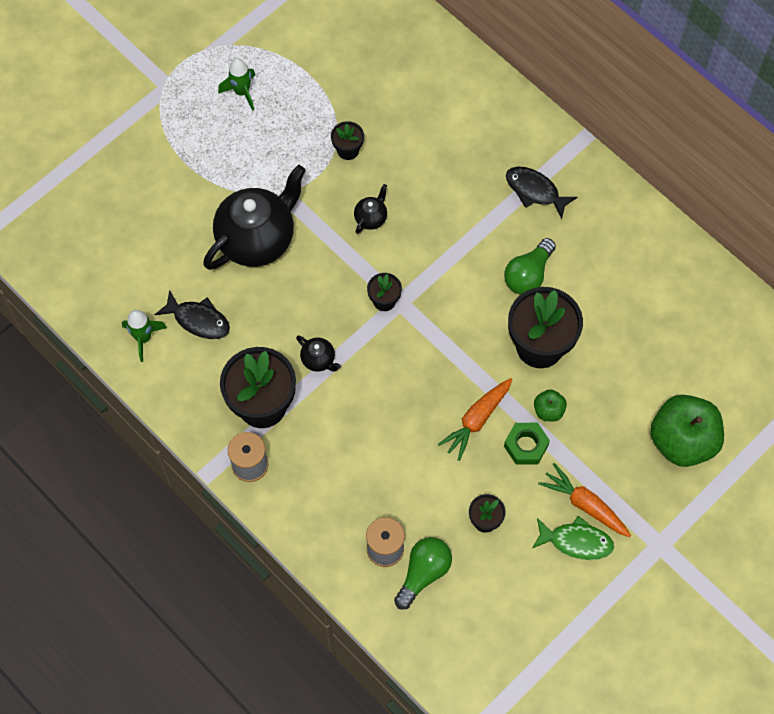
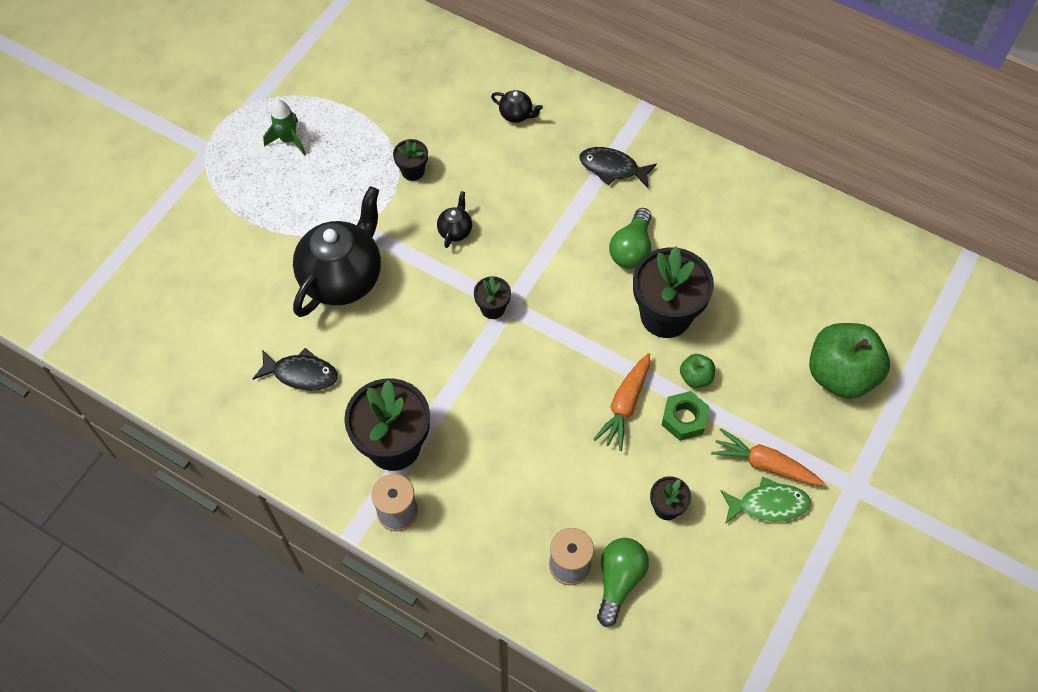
camera: 15 degrees left, 5 degrees down
green rocket [122,310,167,362] -> none
black teapot [296,335,341,372] -> black teapot moved to [491,90,543,123]

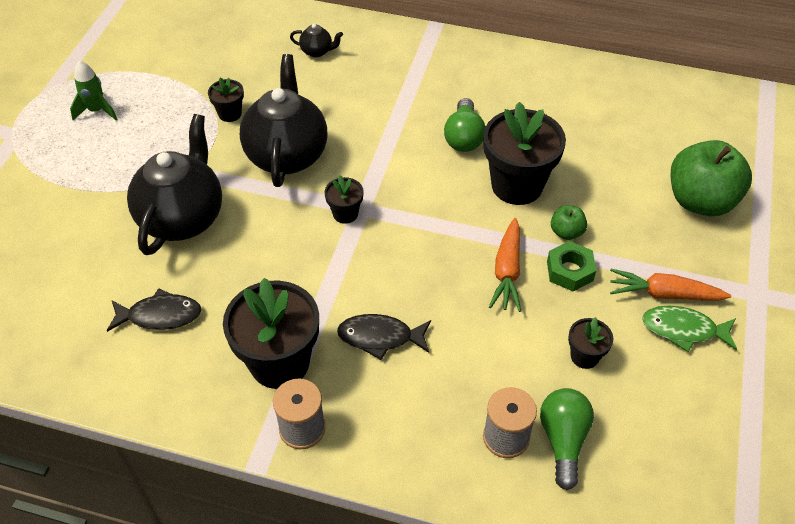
camera: 15 degrees left, 10 degrees down
black teapot [437,191,472,248] -> black teapot [240,54,328,187], size x2.38
black fish [579,147,657,188] -> black fish moved to [337,314,431,360]
green fish [720,477,811,523] -> green fish turned 150 degrees counterclockwise [642,306,737,352]

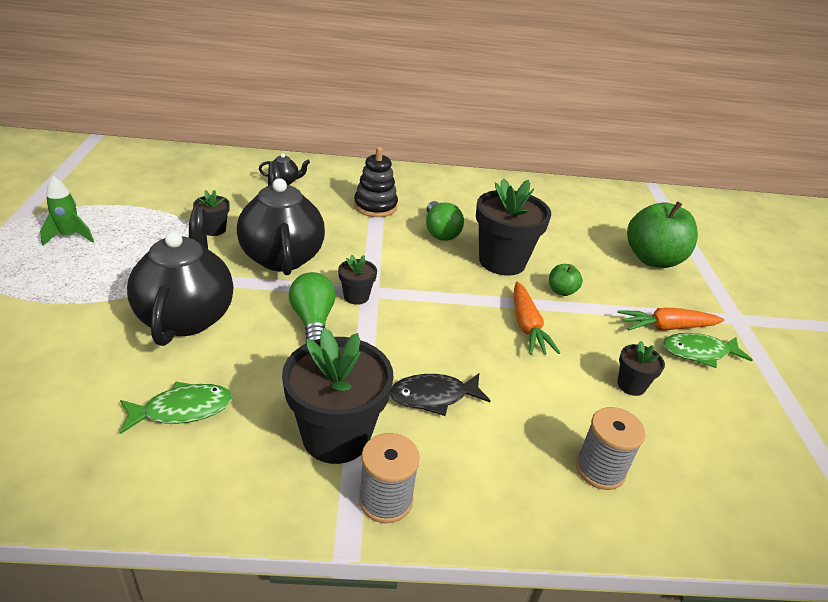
camera: 20 degrees left, 15 degrees down
black fish [107,288,202,332] -> green fish [120,382,233,434]
green light bulb [540,388,594,490] -> green light bulb moved to [289,272,336,340]
green nut [547,241,596,292] -> none
none -> black stacking toy [354,147,398,217]

